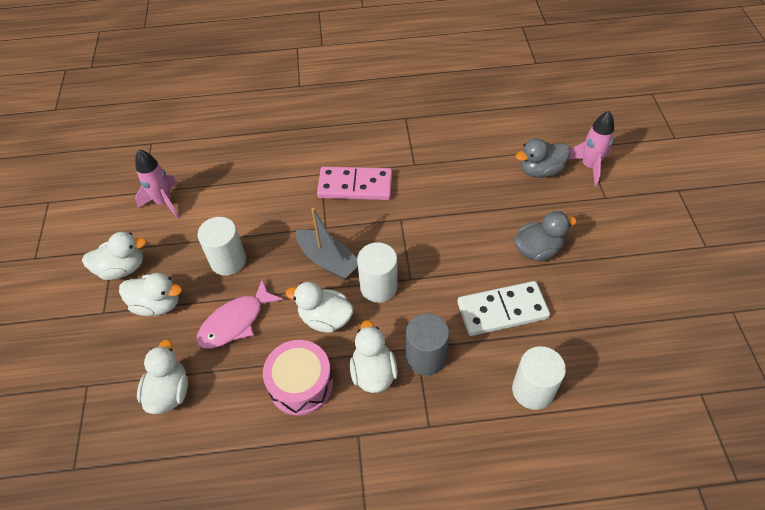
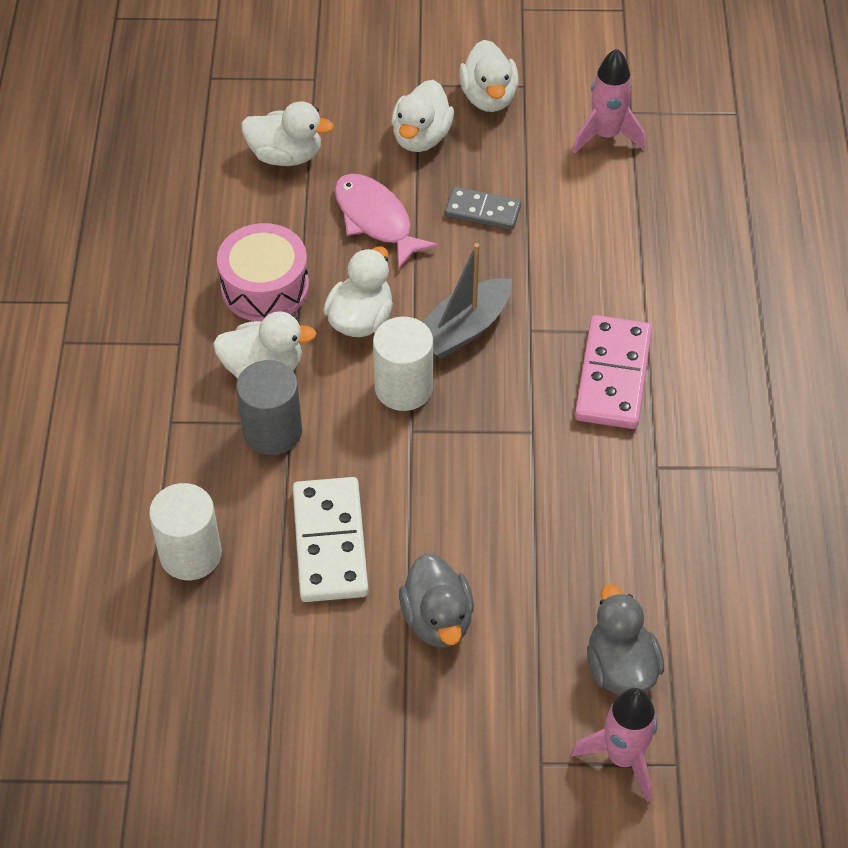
camera: 95 degrees right, 0 degrees up
white cylinder [198,217,246,276] -> grey domino [445,187,521,230]

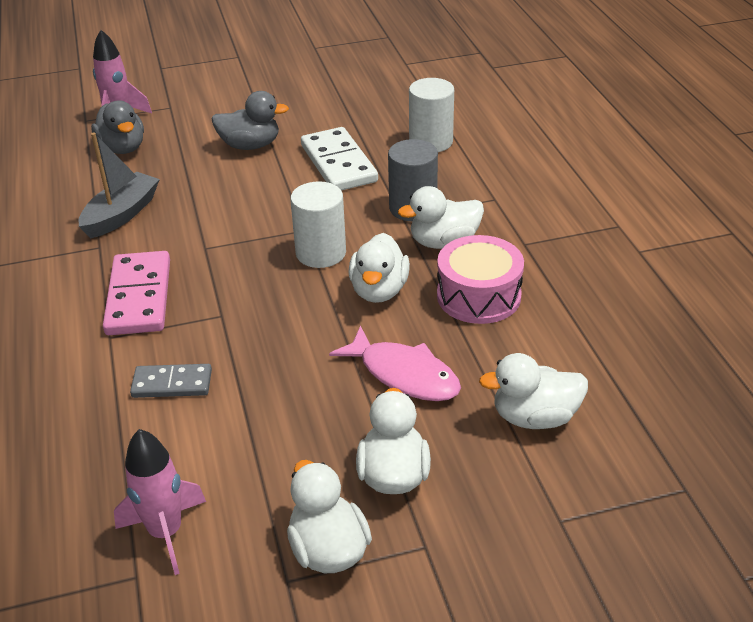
camera: 165 degrees right, 15 degrees down
grey duck [399,553,474,648] -> grey duck turned 120 degrees clockwise [212,91,289,150]
grey boat [423,243,512,359] -> grey boat moved to [79,132,160,238]
grey domino [445,187,521,230] -> grey domino moved to [130,364,212,398]

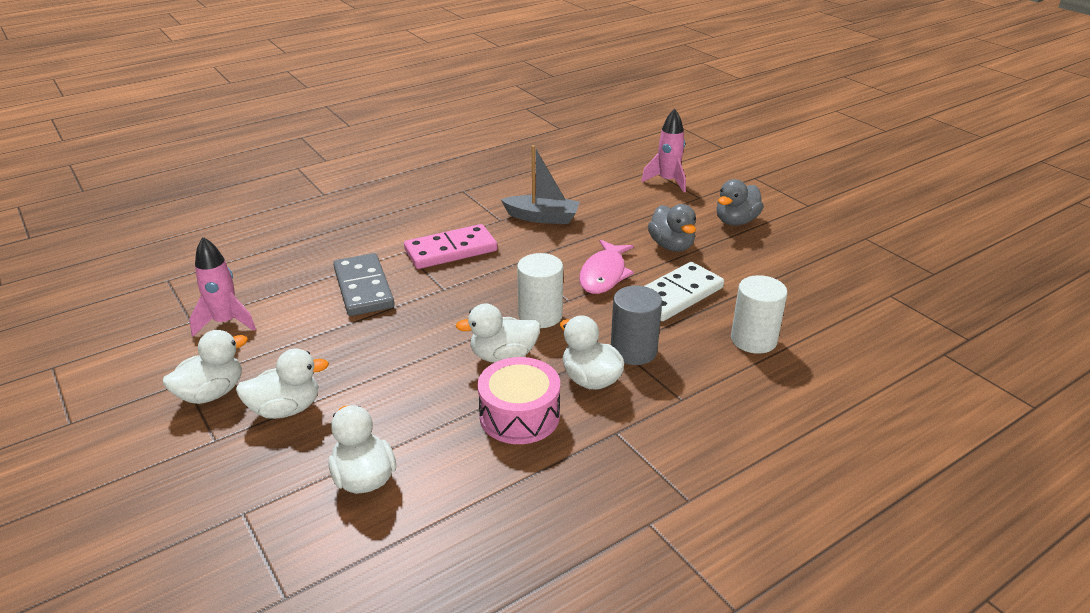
camera: 70 degrees right, 5 degrees down
grey duck [91,100,144,154] -> grey duck moved to [716,179,764,226]
grey domino [130,364,212,398] -> grey domino [333,253,394,316], size x1.65
pink fish [329,326,461,401] -> pink fish moved to [579,240,634,294]

